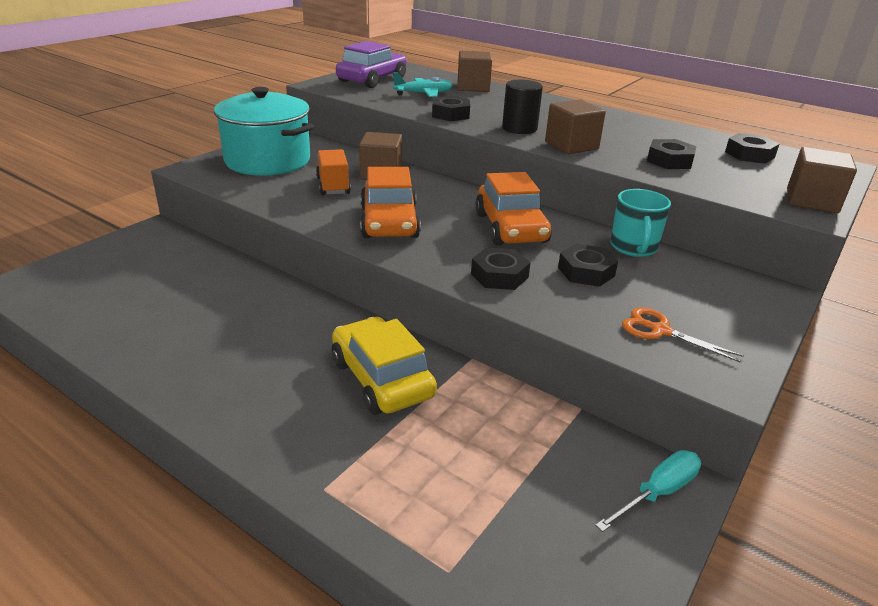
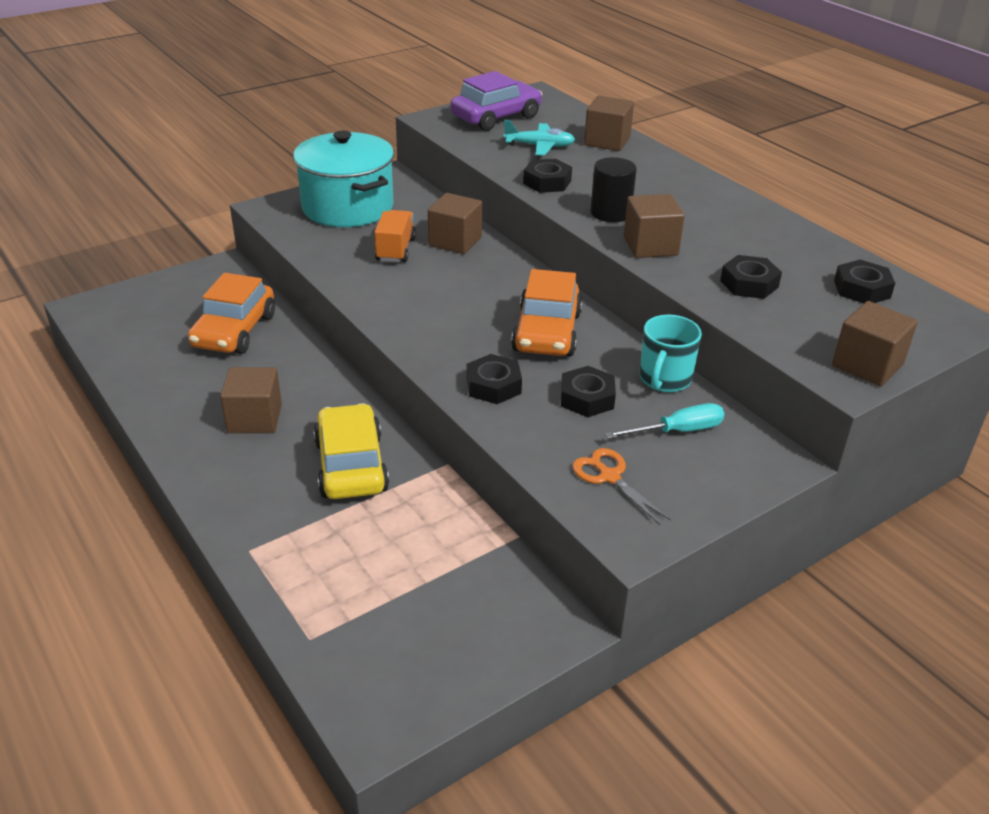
camera: 20 degrees right, 5 degrees up
orange car [360,167,421,238] -> orange car moved to [188,273,275,354]
turquoise screwdriver [595,450,701,532] -> turquoise screwdriver moved to [605,403,724,439]
none -> brown cube [220,367,282,433]

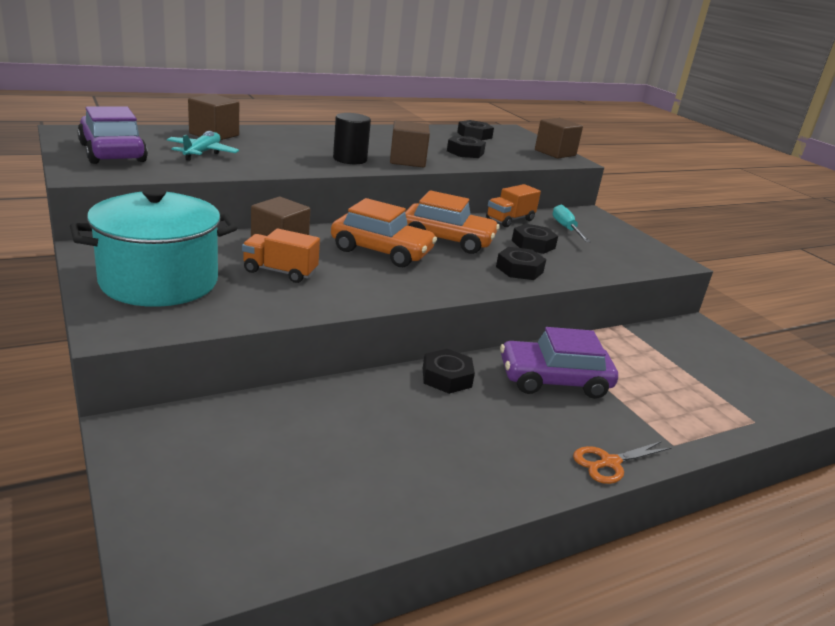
camera: 85 degrees left, 10 degrees down
orange car [188,273,275,354] -> orange car moved to [331,198,437,267]
brown cube [220,367,282,433] -> none
yellow car [313,403,389,499] -> purple car [500,327,618,399]
black nut [523,159,572,193] -> black nut moved to [423,349,475,394]
orange scissors [572,448,671,525] -> orange scissors moved to [573,441,671,484]
turquoise mug [640,315,702,392] -> orange truck [486,184,541,227]

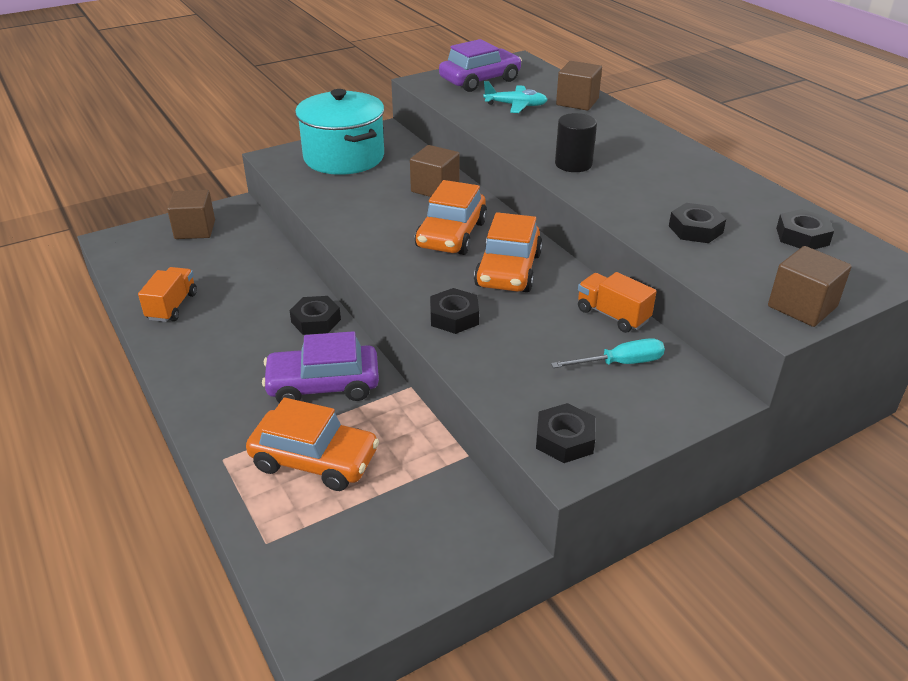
camera: 90 degrees right, 10 degrees up
orange truck [242,229,320,283] -> orange truck moved to [138,267,197,322]
brown cube [390,120,430,167] -> brown cube moved to [167,190,215,239]
purple car [500,327,618,399] -> purple car turned 90 degrees counterclockwise [262,331,379,403]
black nut [512,224,558,254] -> black nut moved to [536,403,595,463]
orange scissors [573,441,671,484] -> none
none -> orange car [246,398,379,491]

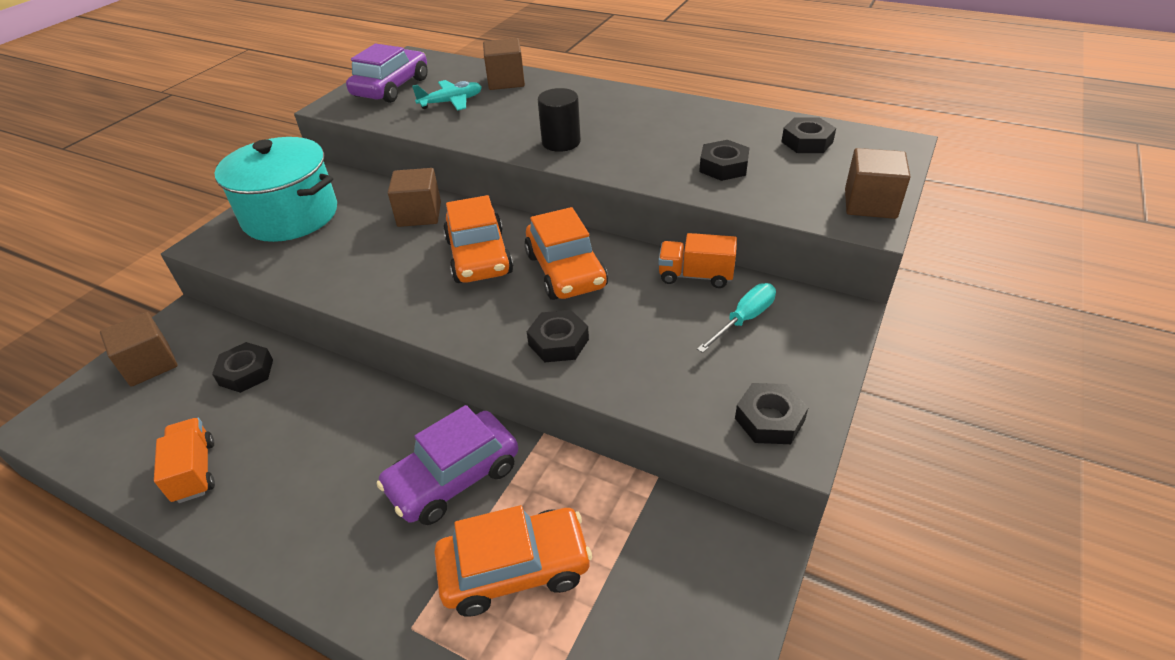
camera: 30 degrees left, 5 degrees up
black nut [289,296,341,335] -> black nut moved to [212,342,273,393]

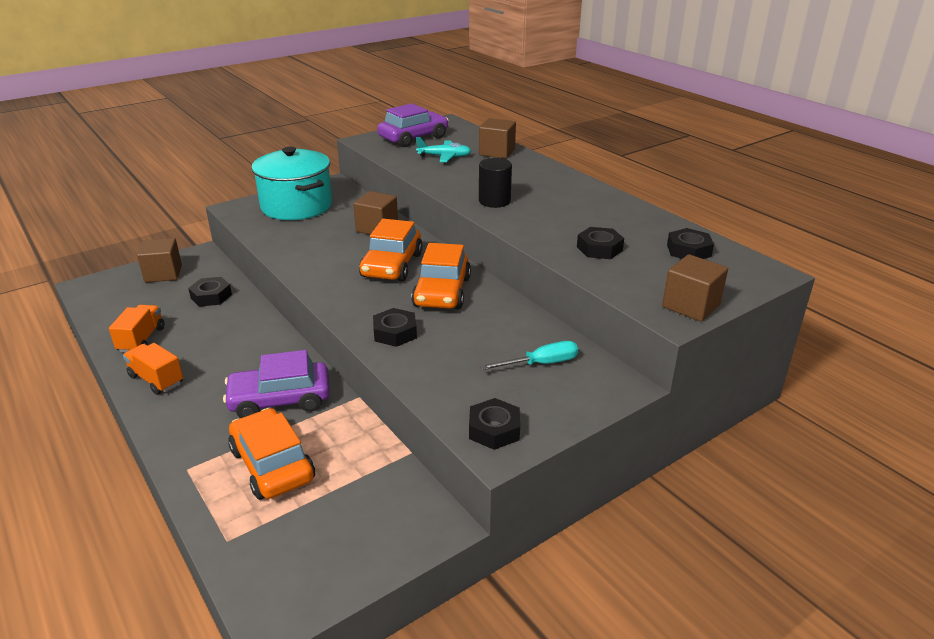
camera: 25 degrees right, 10 degrees down
orange car [434,505,592,617] -> orange car turned 135 degrees counterclockwise [228,408,315,500]
orange truck [658,233,737,288] -> orange truck moved to [123,343,183,395]

